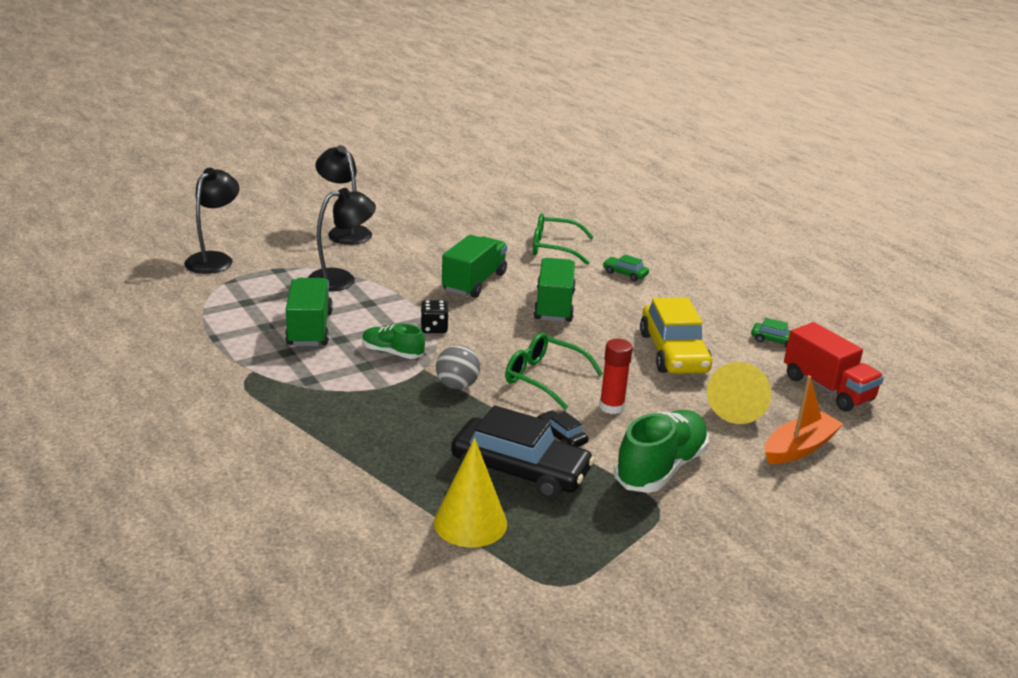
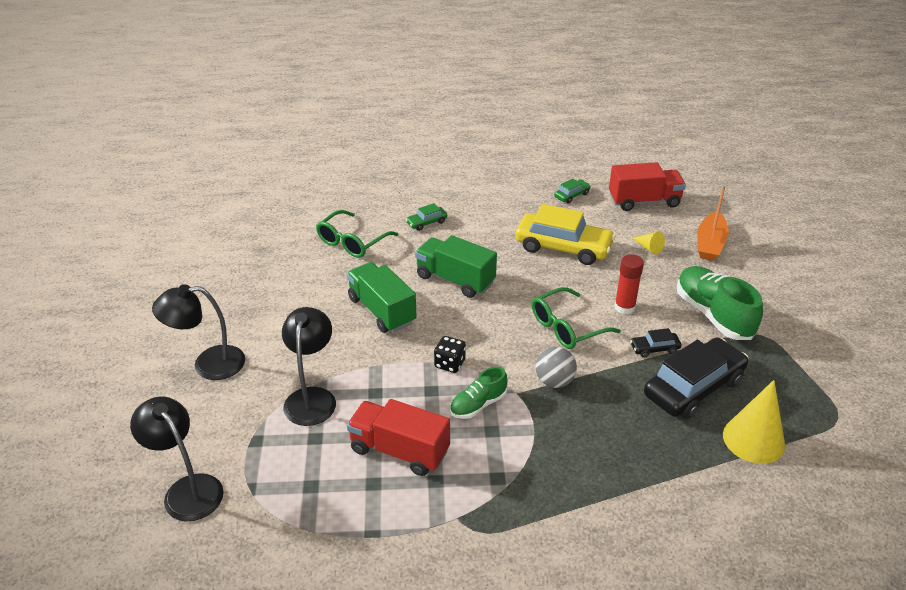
camera: 60 degrees left, 10 degrees up
green truck [285,278,333,346] -> red truck [347,399,450,476]
yellow cone [707,362,771,424] -> yellow cone [632,231,665,255], size x0.49
orange boat [765,376,843,464] -> orange boat turned 150 degrees counterclockwise [697,185,729,261]

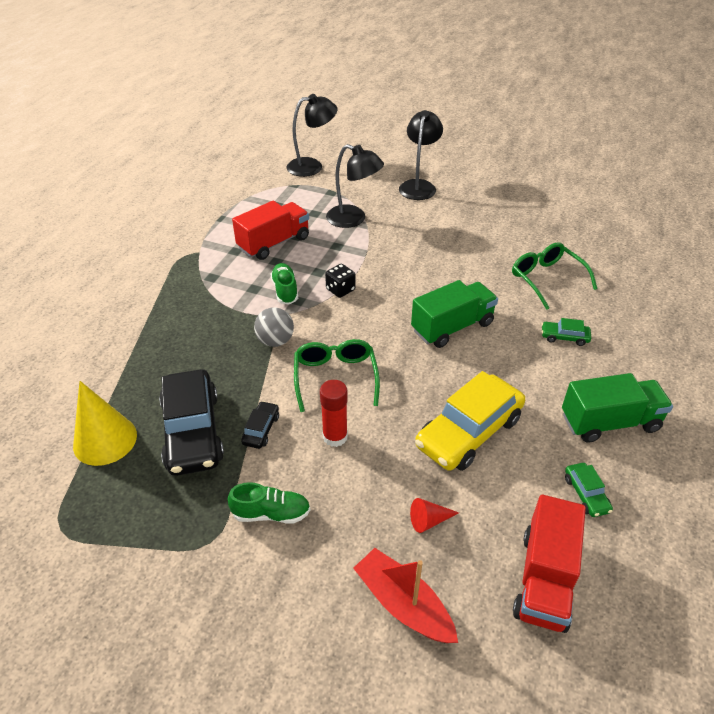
camera: 115 degrees right, 5 degrees up
green truck [347,262,417,333] -> green truck moved to [562,373,673,443]
green car [406,203,447,231] -> green car turned 75 degrees counterclockwise [541,318,591,346]
yellow cone [632,231,665,255] -> red cone [410,498,459,533]
green shoe [677,266,763,340] -> green shoe [228,482,310,524], size x0.57
orange boat [697,185,729,261] -> red boat [353,548,458,643]

